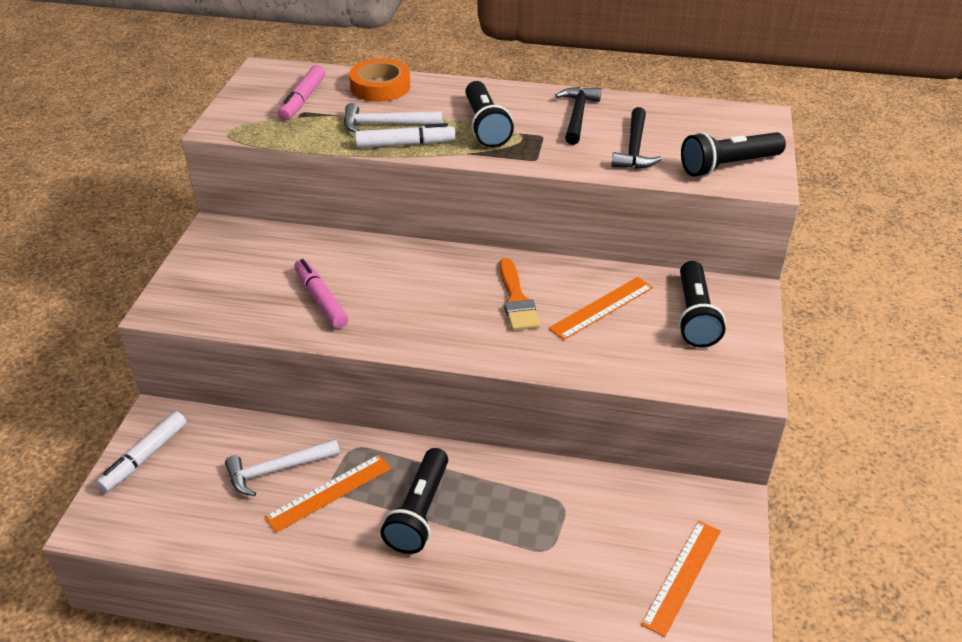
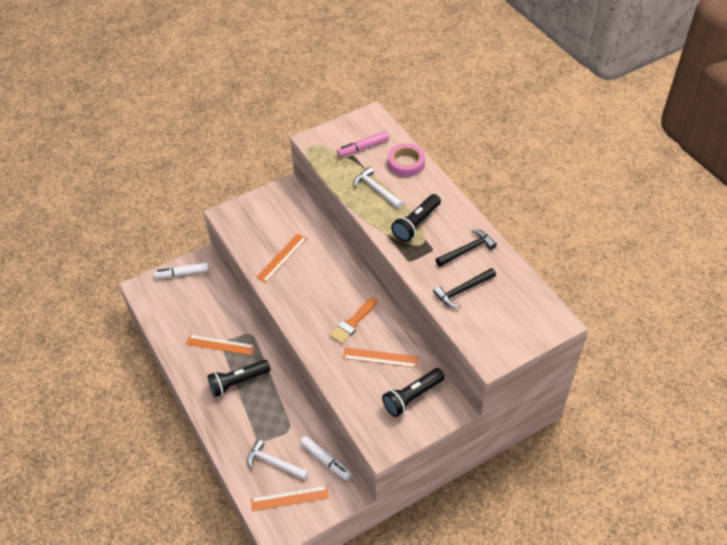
camera: 50 degrees right, 10 degrees up
white hammer [225,439,340,496] -> white hammer moved to [247,439,309,480]
pink marker [294,259,349,328] -> orange ruler [256,233,307,283]
orange tape [349,59,410,102] -> pink tape [388,144,425,177]
white marker [355,123,455,148] -> white marker moved to [300,436,351,480]
black flashlight [681,132,786,177] -> none

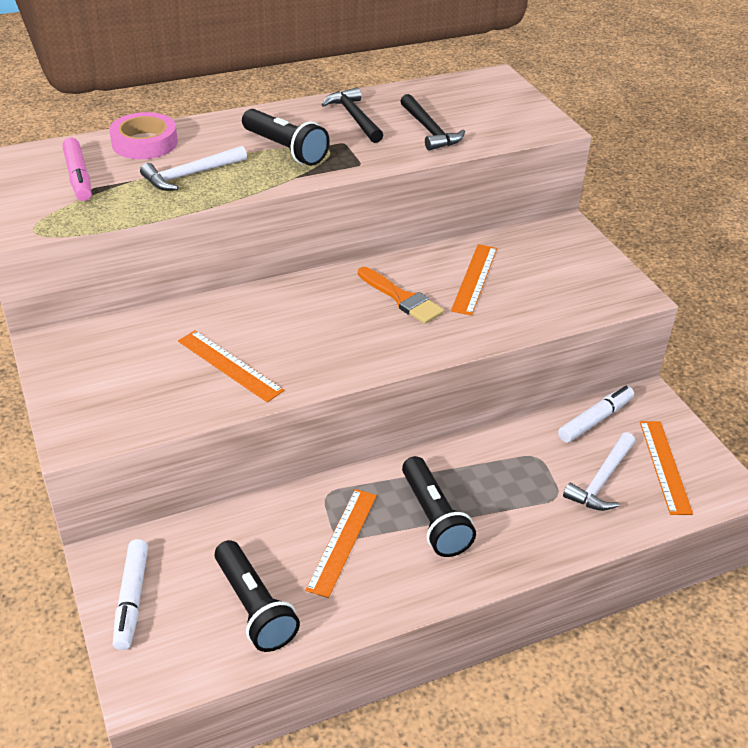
camera: 85 degrees left, 10 degrees down
black flashlight [382,368,445,417] -> black flashlight moved to [215,540,300,652]

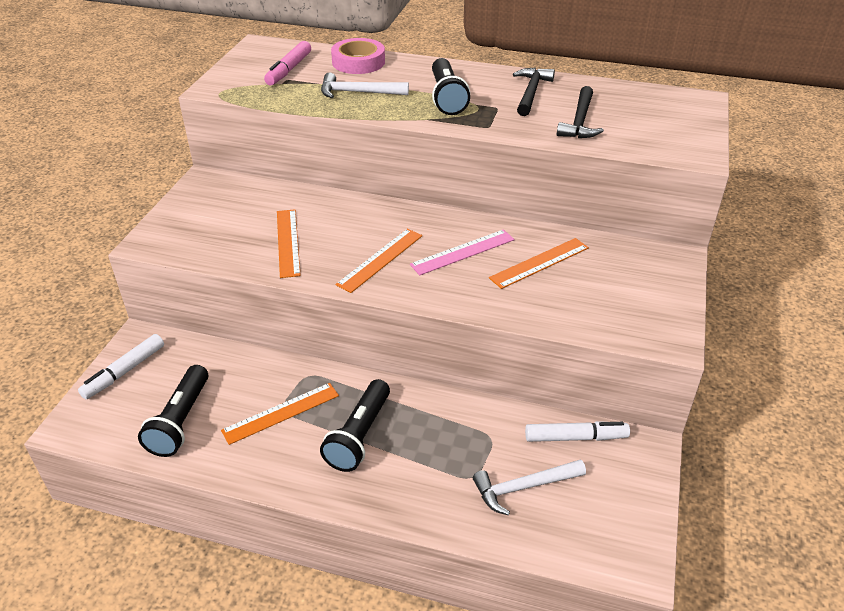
camera: 40 degrees right, 0 degrees up
orange brush [358,267,444,324] -> pink ruler [410,229,515,275]
orange ruler [640,421,693,515] -> orange ruler moved to [335,229,422,293]

